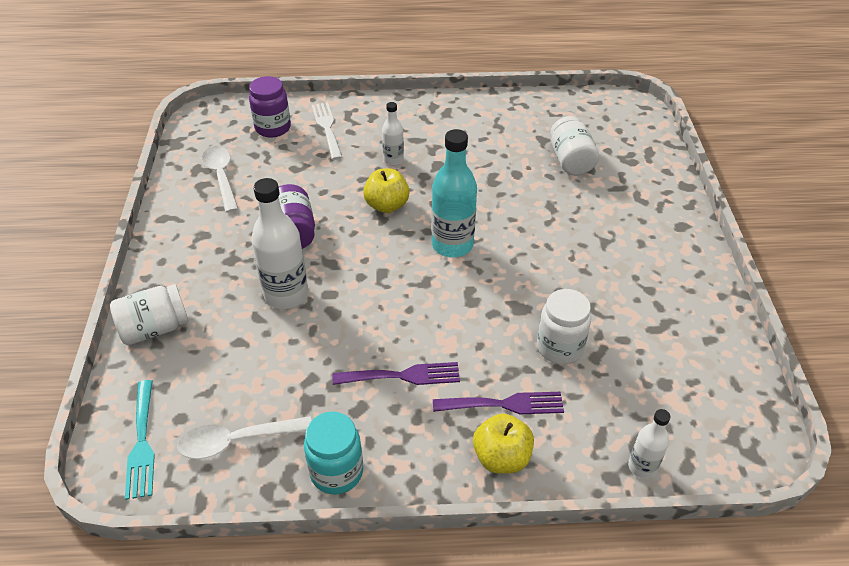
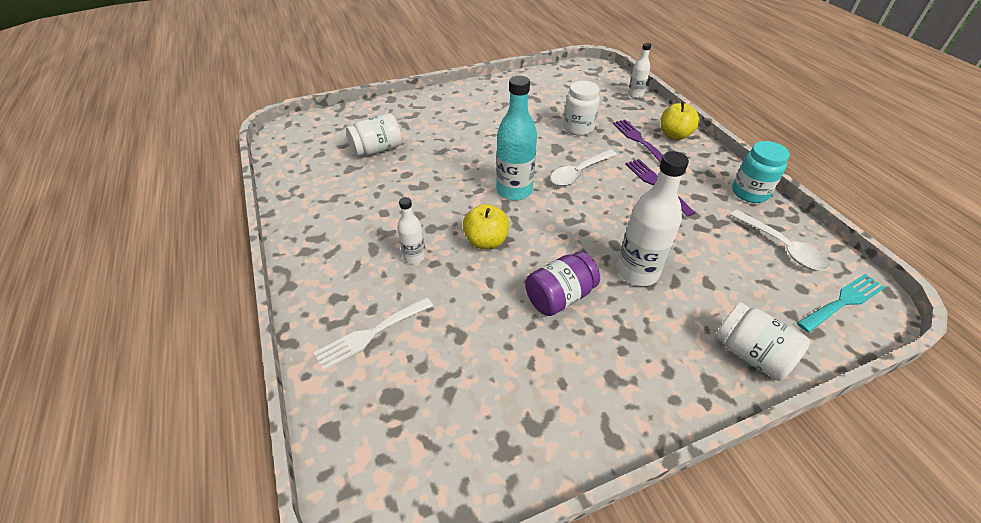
camera: 110 degrees left, 0 degrees up
white spoon [202,146,238,213] -> white spoon moved to [550,149,617,186]
purple jar [249,76,291,138] -> none

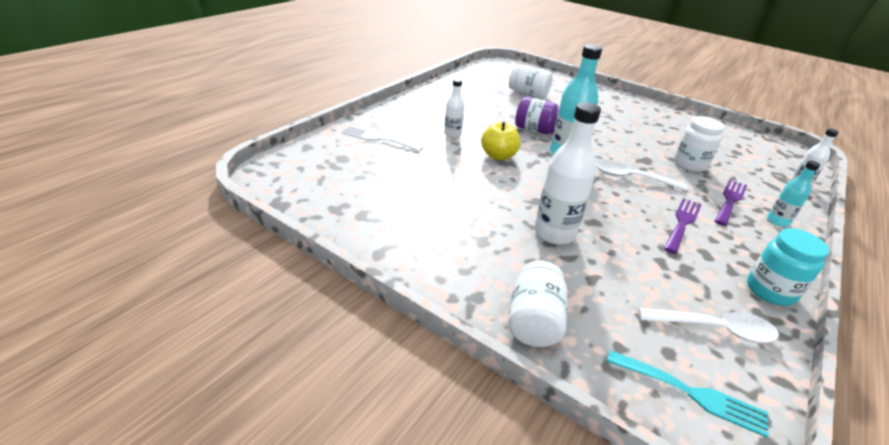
camera: 55 degrees right, 10 degrees down
purple jar [525,251,600,316] -> purple jar moved to [515,97,560,134]
yellow apple [661,102,700,140] -> turquoise bottle [767,160,820,227]
white spoon [730,210,830,270] -> white spoon turned 105 degrees counterclockwise [639,308,779,343]

